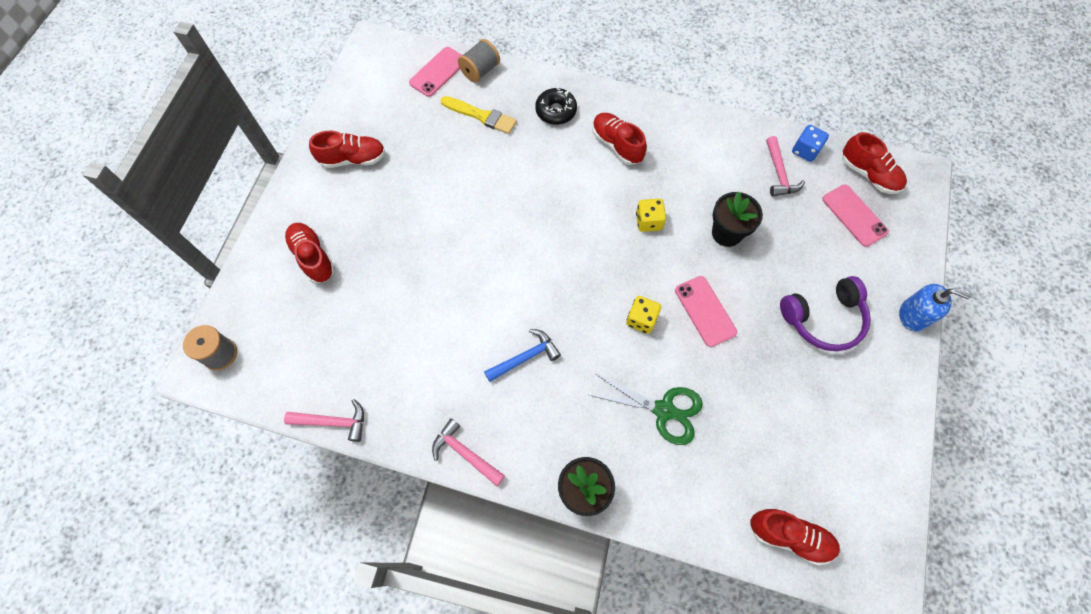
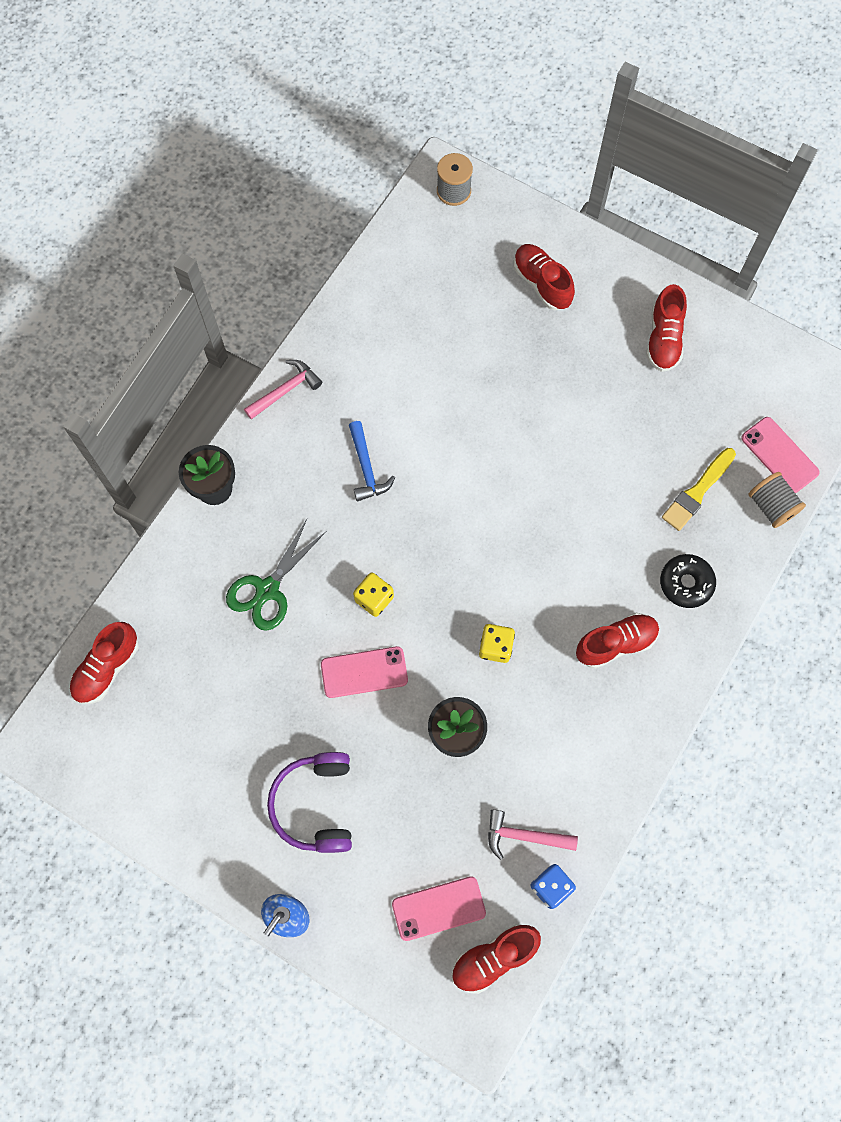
camera: 105 degrees right, 5 degrees up
red shoe [284,223,335,283] -> red shoe turned 105 degrees counterclockwise [513,244,575,310]
pink hammer [284,399,364,442] -> none

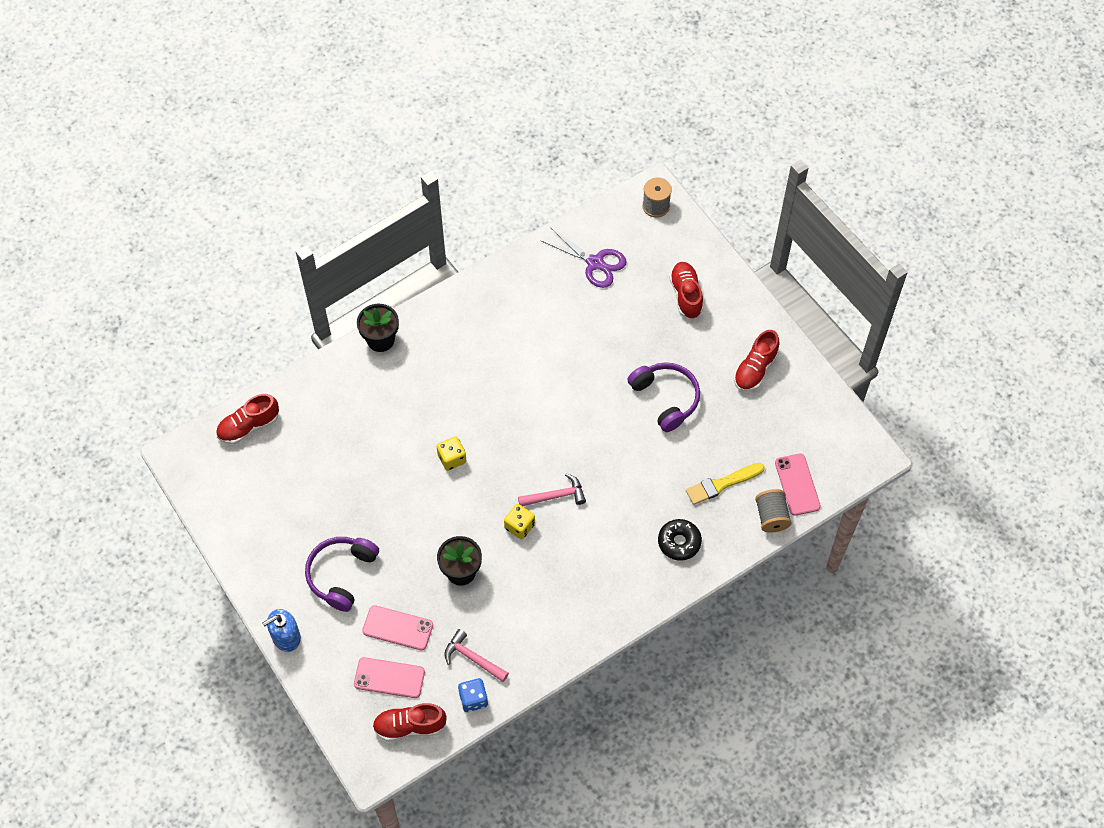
camera: 25 degrees right, 10 degrees down
green scissors [226,519,327,631] -> none
pink hammer [244,360,322,419] -> pink hammer moved to [518,473,586,506]
pink phone [321,646,408,698] -> pink phone moved to [362,605,433,650]
blue hammer [349,421,395,501] -> none
red shoe [576,613,660,669] -> none
none -> purple scissors [540,227,627,288]
none -> purple headphones [627,362,700,432]

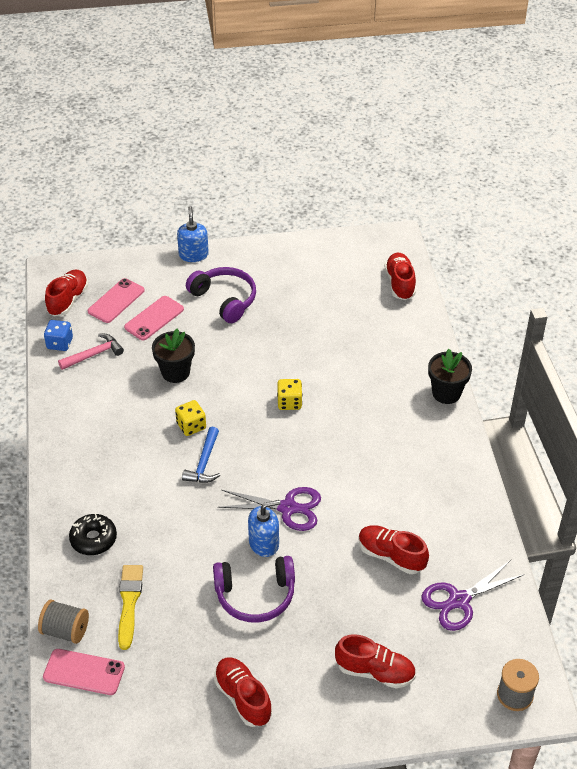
camera: 115 degrees right, 15 degrees down
pink hammer [518,473,586,506] -> blue hammer [182,427,220,483]
none -> purple scissors [218,487,321,531]
none -> blue soap dispenser [248,500,281,557]
none -> red shoe [358,525,429,574]

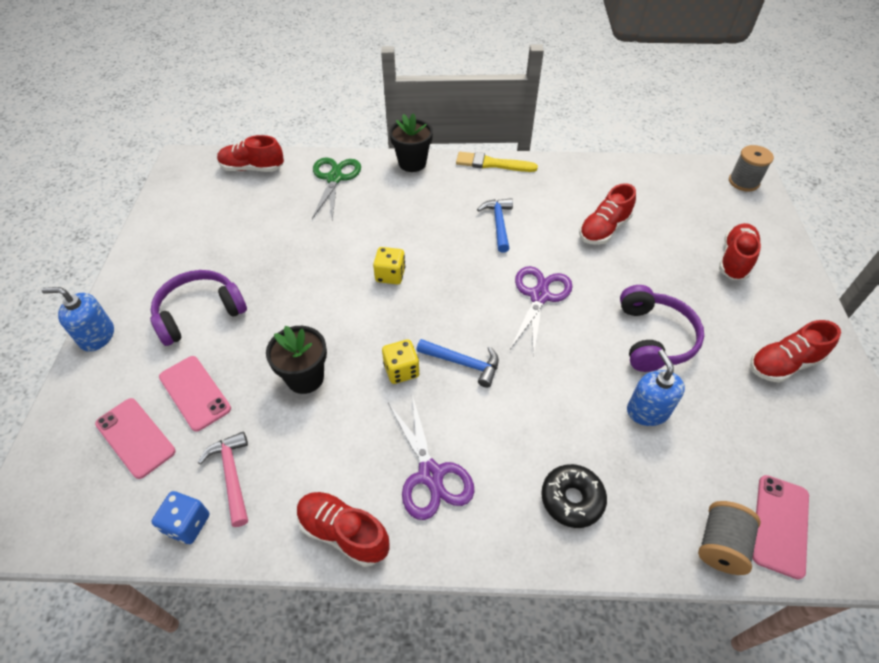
camera: 80 degrees left, 5 degrees up
red shoe [45,270,88,316] -> red shoe moved to [297,492,390,567]
yellow brush [118,565,143,650] -> yellow brush moved to [456,152,538,172]
blue soap dispenser [248,500,281,557] -> blue soap dispenser moved to [627,350,685,426]
purple scissors [421,560,525,631] -> purple scissors moved to [388,395,474,520]
none -> green scissors [312,158,361,219]
none -> blue hammer [477,198,513,253]

